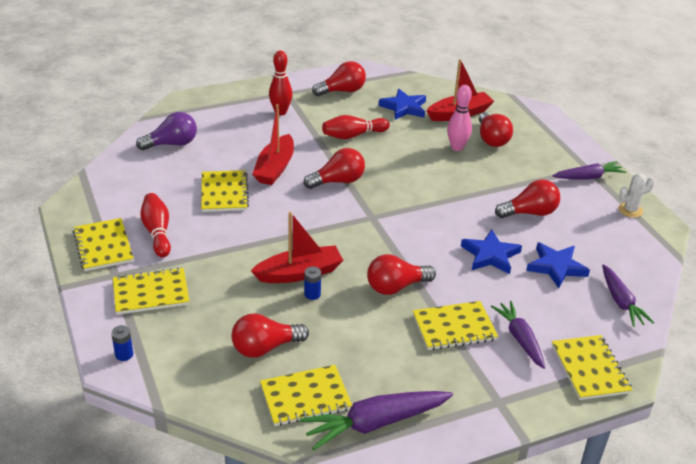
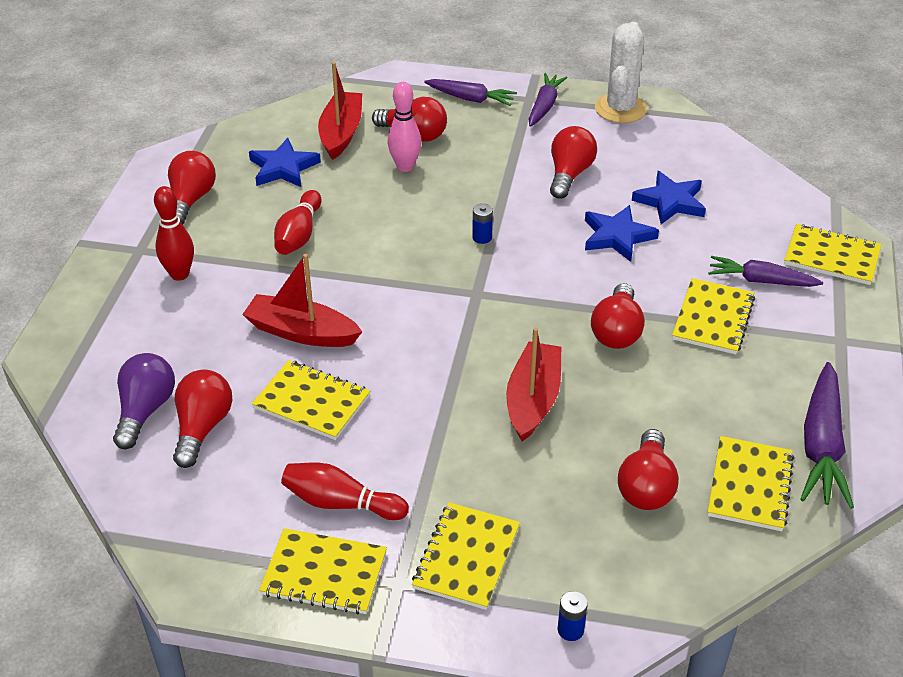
camera: 55 degrees left, 5 degrees up
red boat [252,104,294,185] -> red boat turned 150 degrees clockwise [242,254,362,347]
red light bulb [304,148,365,189] -> red light bulb moved to [173,369,232,468]
blue battery [304,266,321,300] -> blue battery moved to [472,203,493,244]
purple carrot [602,264,654,327] -> purple carrot moved to [424,79,517,106]
white cactus [618,173,655,218] -> white cactus [595,22,647,123], size x1.78

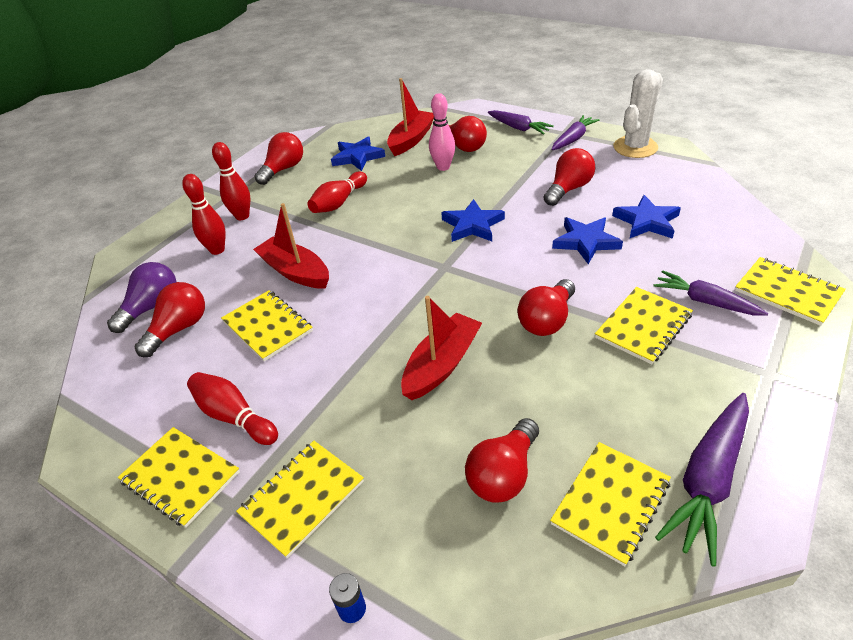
camera: 25 degrees right, 0 degrees up
blue battery [472,203,493,244] -> blue star [441,199,505,242]
none -> red bowling pin [182,174,225,255]

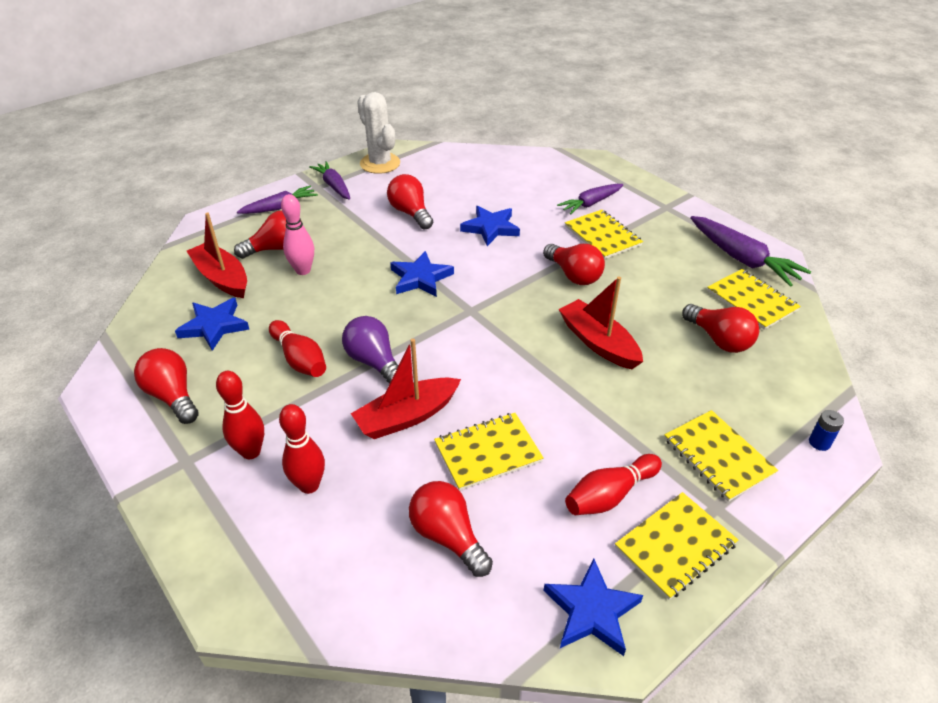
camera: 75 degrees left, 0 degrees up
purple light bulb [107,262,177,333] -> purple light bulb moved to [342,316,399,384]
blue star [612,195,681,239] -> blue star moved to [544,558,643,656]
yellow notebook [735,257,846,326] -> none

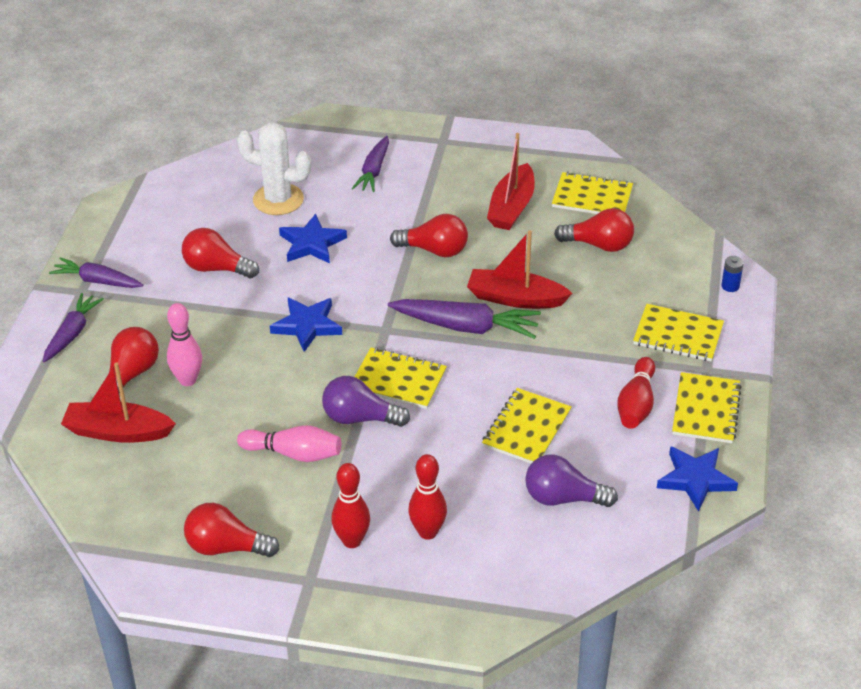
camera: 40 degrees left, 0 degrees up
blue star [175,298,250,351] -> none
red bowling pin [269,320,326,377] -> pink bowling pin [237,425,341,462]
red boat [351,339,461,439] -> red boat moved to [487,133,535,230]
white cactus [357,92,400,174] -> white cactus moved to [237,122,311,215]
red light bulb [409,481,493,577] -> purple light bulb [525,454,618,507]
yellow notebook [565,210,643,259] -> yellow notebook moved to [355,348,447,409]
purple carrot [690,216,811,287] -> purple carrot moved to [388,299,541,339]

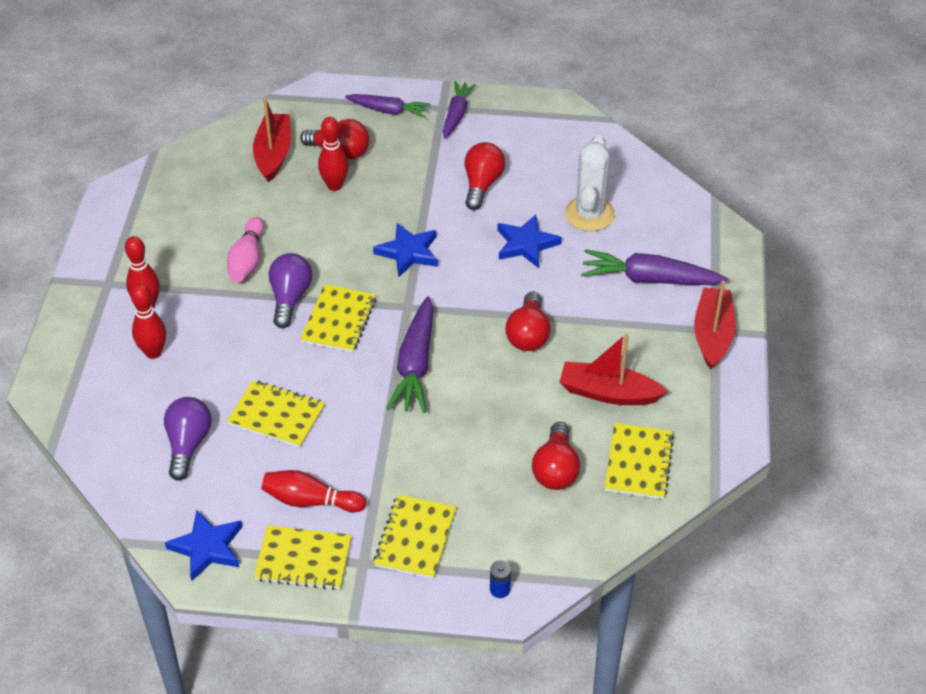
camera: 85 degrees right, 5 degrees up
pink bowling pin [167,303,202,386] -> red bowling pin [318,117,348,191]
red light bulb [184,503,280,557] -> none
purple carrot [352,136,389,192] -> purple carrot [581,249,728,285], size x1.51
red boat [467,230,573,309] -> red boat moved to [694,281,736,370]

